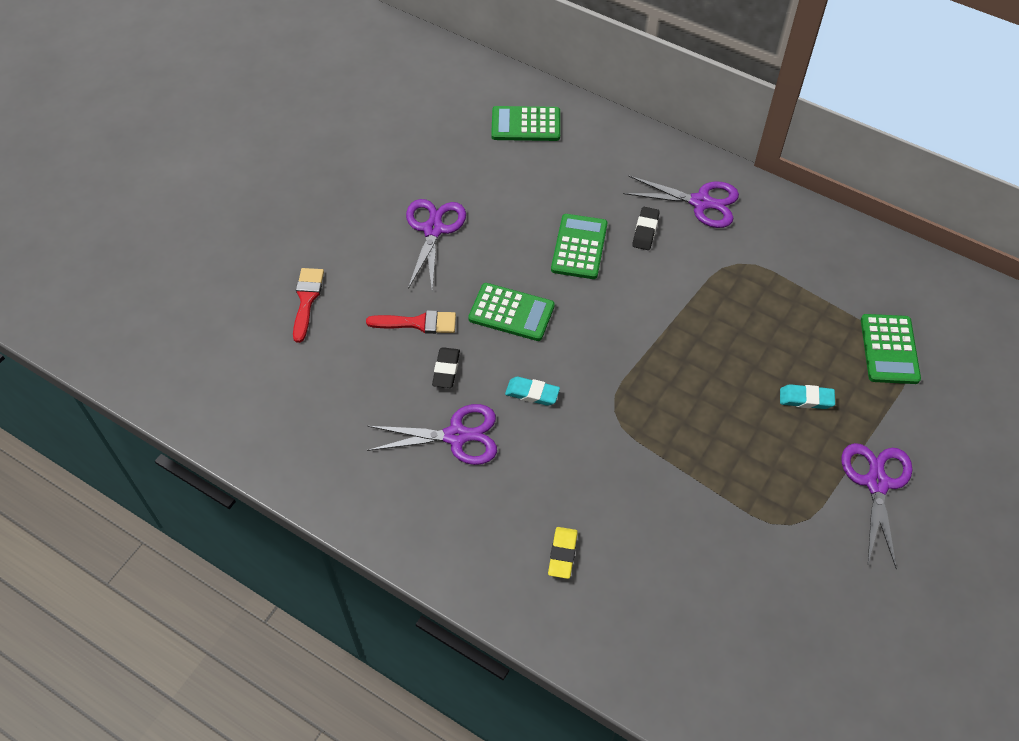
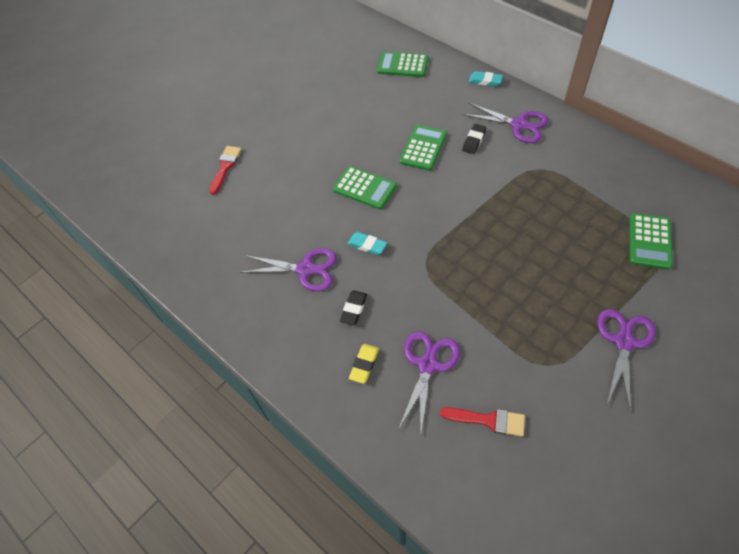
camera: 15 degrees right, 0 degrees up
red brush [366,310,456,334] -> red brush moved to [440,407,525,437]
purple scissors [406,199,466,291] -> purple scissors moved to [398,331,460,432]
black eraser [432,347,460,388] -> black eraser moved to [340,290,367,325]
turquoise eraser [780,384,835,409] -> turquoise eraser moved to [469,71,503,86]

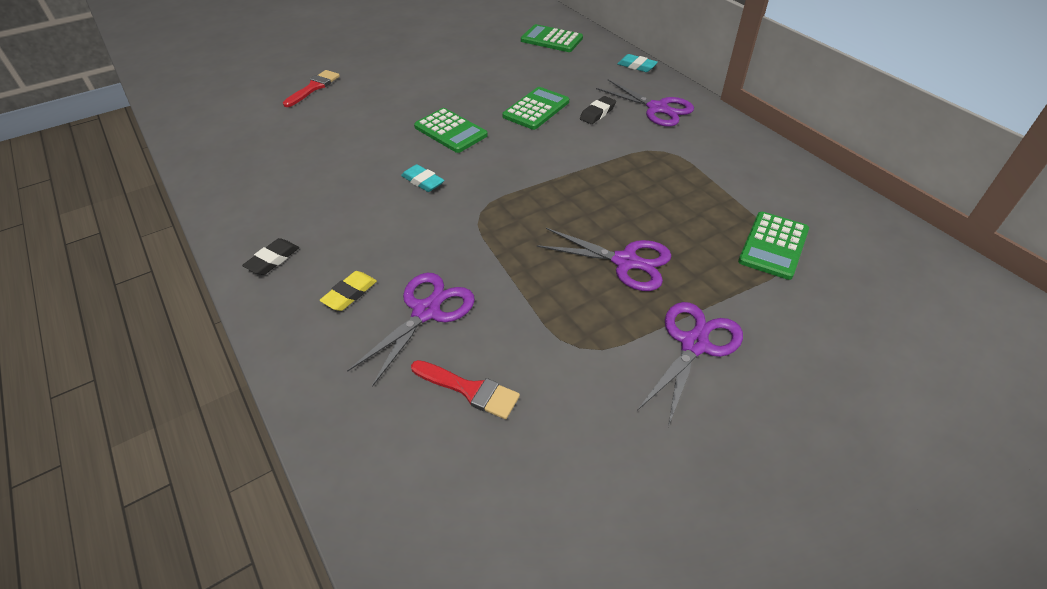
camera: 10 degrees right, 10 degrees down
purple scissors [240,248,337,291] -> purple scissors moved to [537,228,671,291]
black eraser [340,290,367,325] -> black eraser moved to [242,238,299,275]

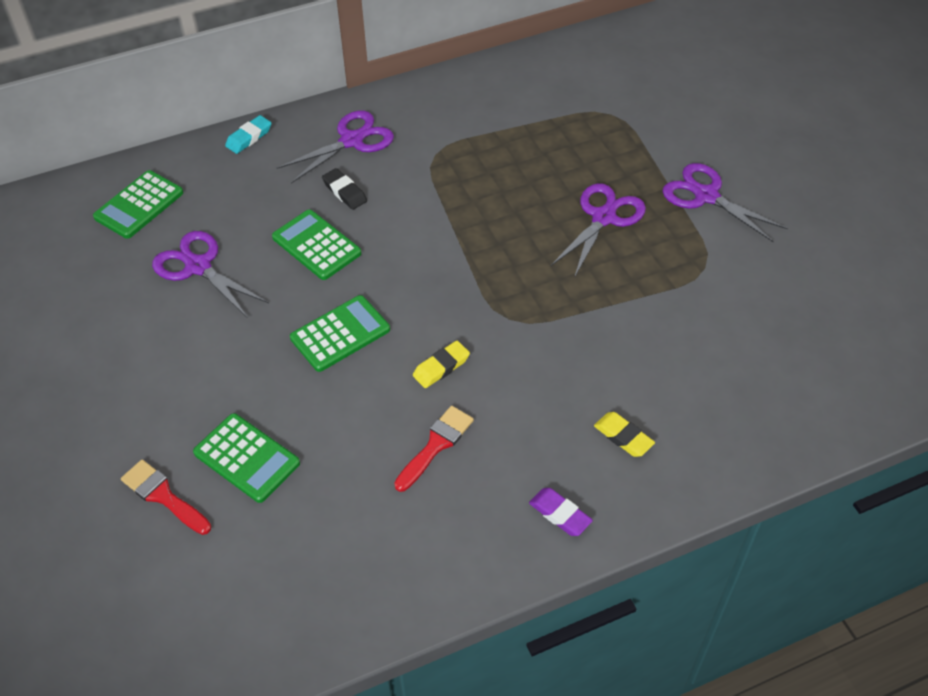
camera: 80 degrees left, 5 degrees up
black eraser [242,238,299,275] -> purple eraser [529,488,593,536]
purple scissors [347,273,475,387] -> purple scissors moved to [152,231,269,318]
turquoise eraser [401,164,445,192] -> yellow eraser [413,341,470,388]
red brush [411,360,520,419] -> red brush moved to [394,406,474,492]
green calculator [738,212,809,280] -> green calculator moved to [193,413,300,503]

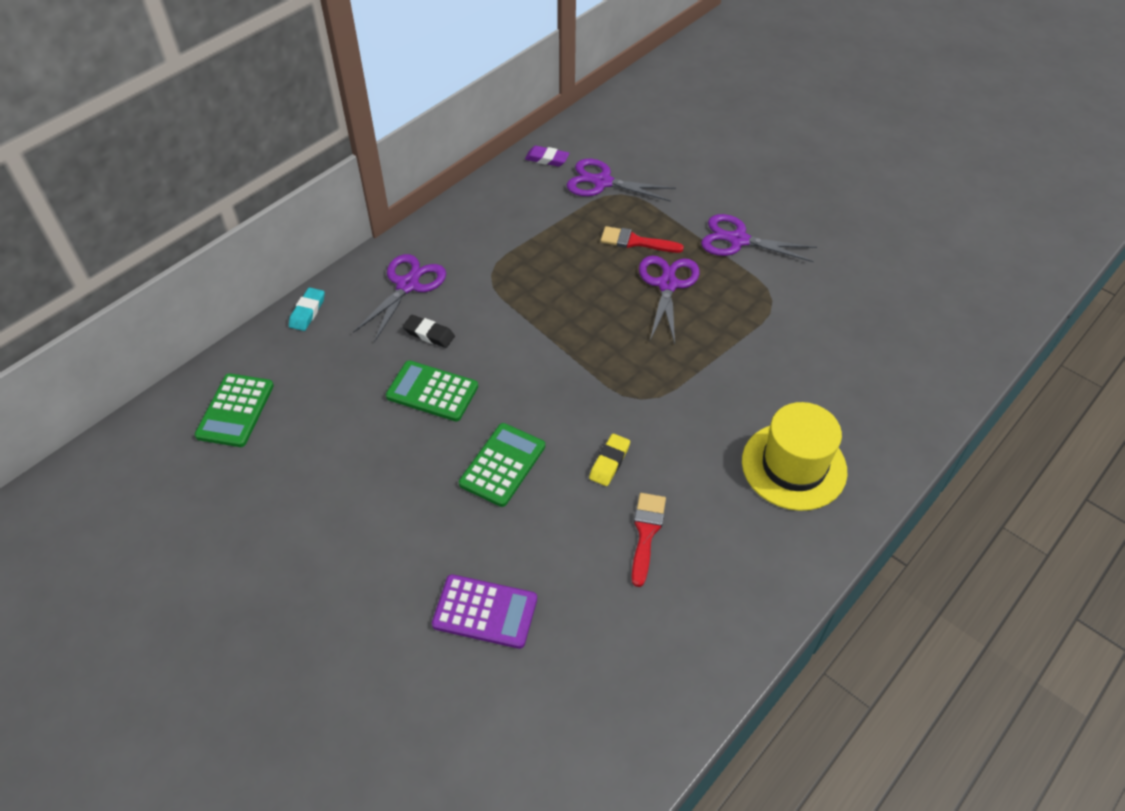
camera: 25 degrees left, 0 degrees up
red brush [121,460,211,535] -> red brush moved to [601,226,684,253]
purple scissors [152,231,269,318] -> purple scissors moved to [567,159,676,202]
green calculator [193,413,300,503] -> purple calculator [432,574,537,649]
purple eraser [529,488,593,536] -> purple eraser moved to [525,146,569,167]
yellow eraser [594,412,655,457] -> yellow hat [742,402,847,511]

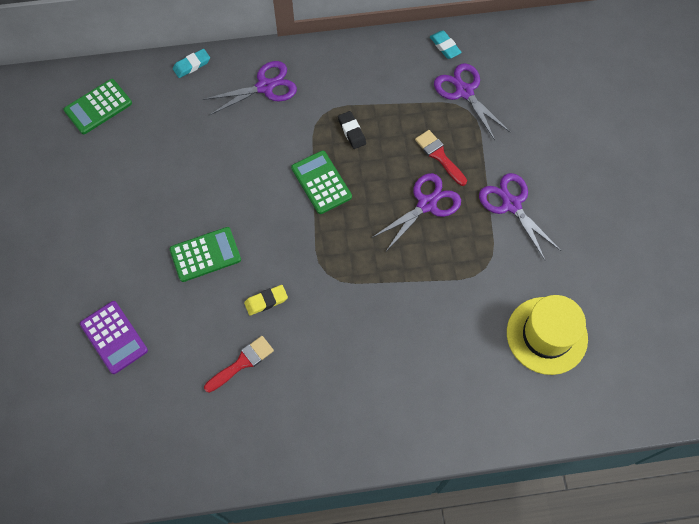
camera: 40 degrees right, 15 degrees up
green calculator [386,360,478,421] -> green calculator moved to [291,151,352,214]
black eraser [403,315,455,348] -> black eraser moved to [338,111,366,149]
purple eraser [525,146,569,167] -> turquoise eraser [430,30,462,59]
yellow hat [742,402,847,511] -> yellow hat moved to [507,295,588,375]

